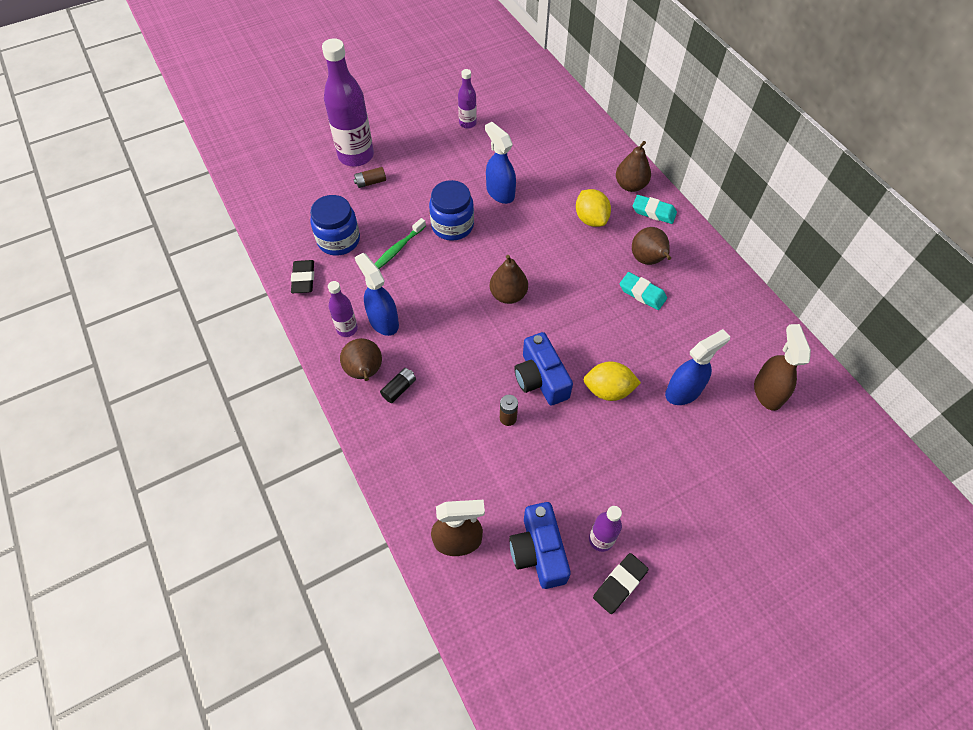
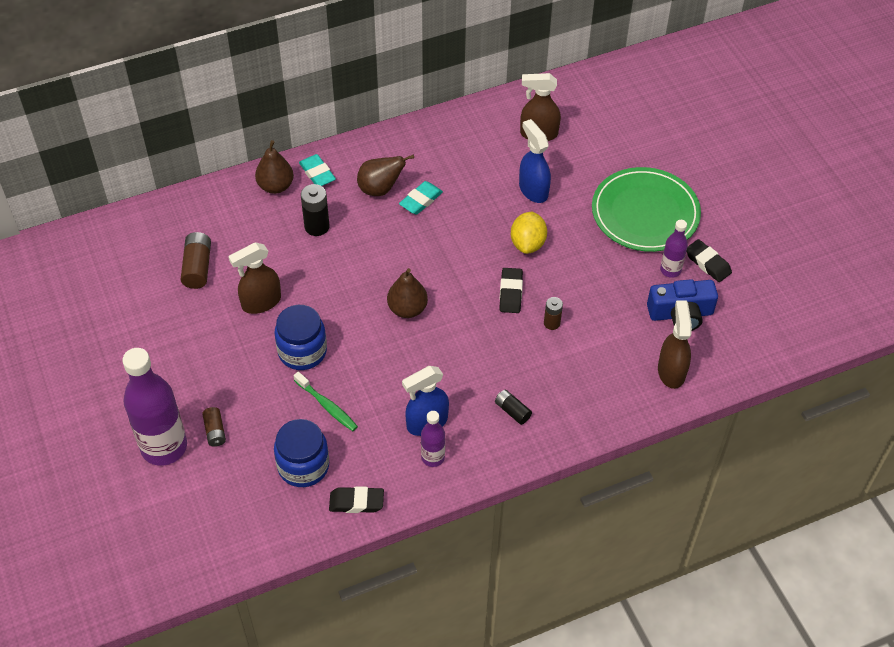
camera: 85 degrees left, 5 degrees down
brown pear [340,338,382,381] -> none
purple bottle [458,69,477,129] -> none
blue spray bottle [485,122,516,204] -> brown spray bottle [228,242,281,314]
blue camera [514,332,573,406] -> black eraser [499,268,523,313]
yellow lemon [576,189,611,227] -> black battery [301,184,329,236]
turquoise eraser [633,195,677,224] -> turquoise eraser turned 60 degrees counterclockwise [299,154,336,186]
none -> brown battery [181,232,211,289]
none -> green plate [592,167,701,252]

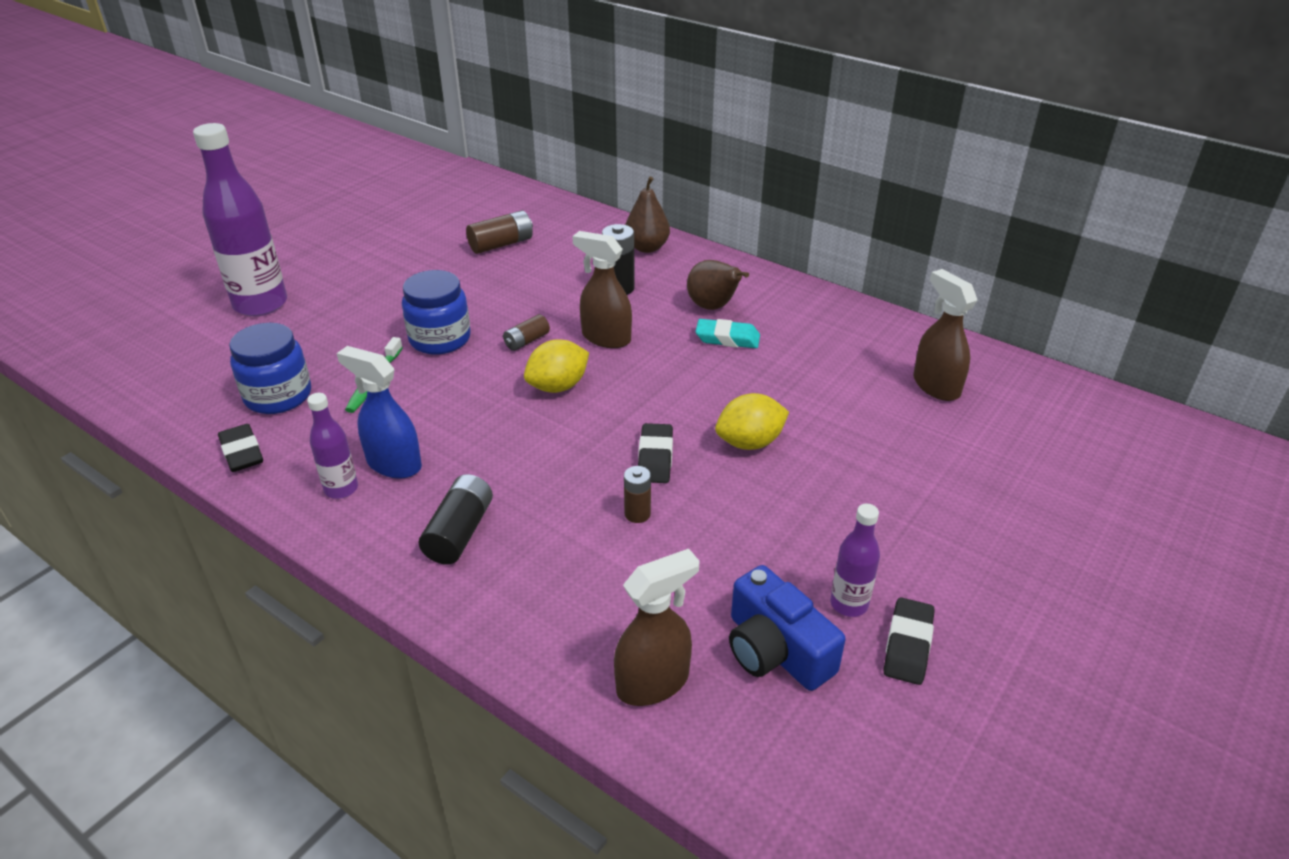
camera: 60 degrees right, 15 degrees down
brown battery [202,407,226,447] -> brown battery moved to [503,314,550,351]
brown spray bottle [228,242,281,314] -> brown spray bottle moved to [572,231,632,348]
turquoise eraser [299,154,336,186] -> none
brown pear [387,268,428,318] -> yellow lemon [524,339,589,393]
black battery [495,390,532,425] -> black battery [419,474,493,564], size x1.58
black eraser [499,268,523,313] -> black eraser turned 60 degrees counterclockwise [638,423,673,483]
blue spray bottle [519,119,551,203] -> none
green plate [592,167,701,252] -> none

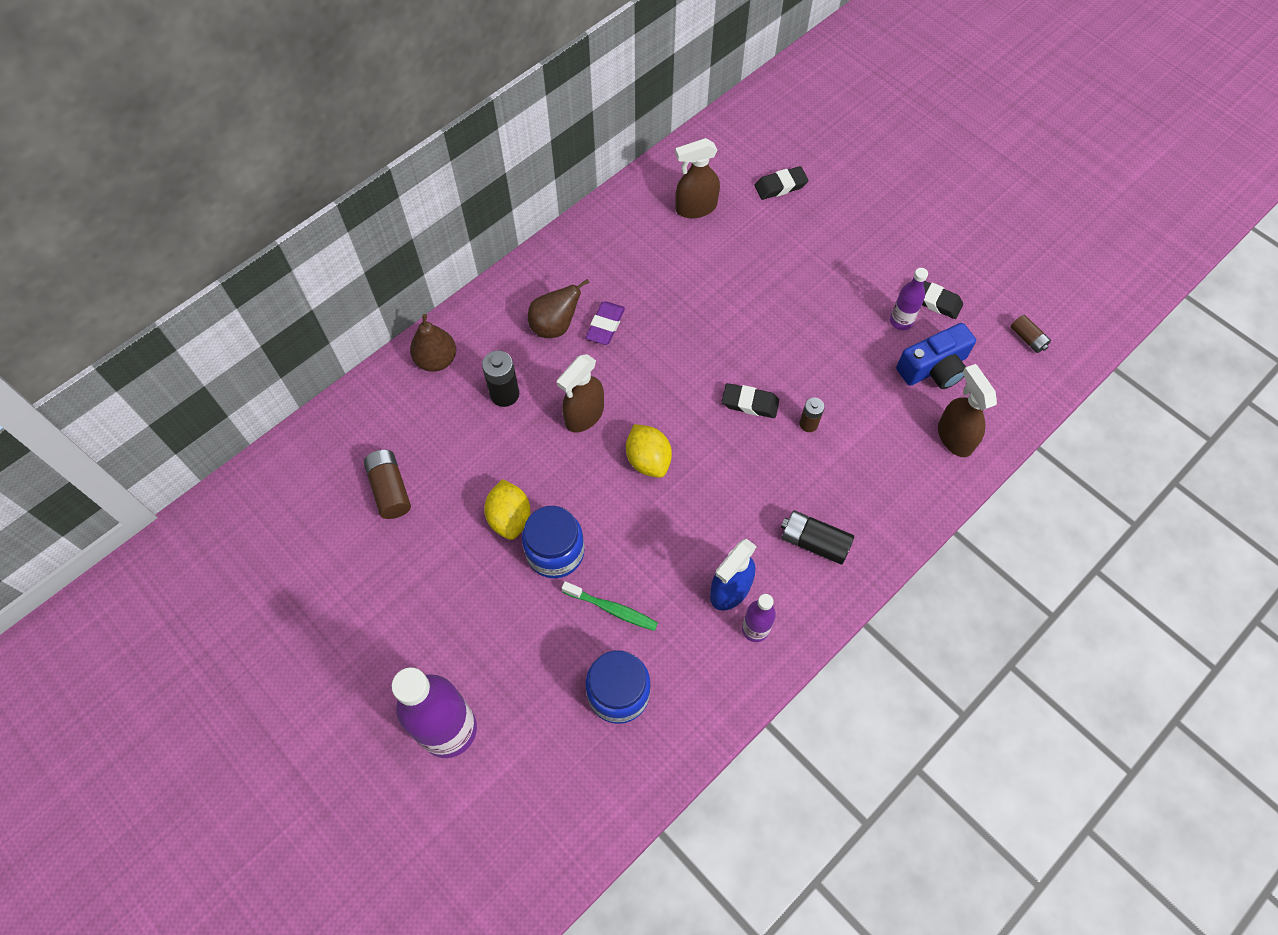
camera: 80 degrees left, 25 degrees up
black eraser [218,424,263,472] -> black eraser moved to [754,166,809,200]
brown battery [503,314,550,351] -> brown battery moved to [1011,315,1051,353]
turquoise eraser [695,319,760,348] -> purple eraser [586,301,625,345]
yellow lemon [715,393,789,450] -> yellow lemon moved to [484,479,531,540]

